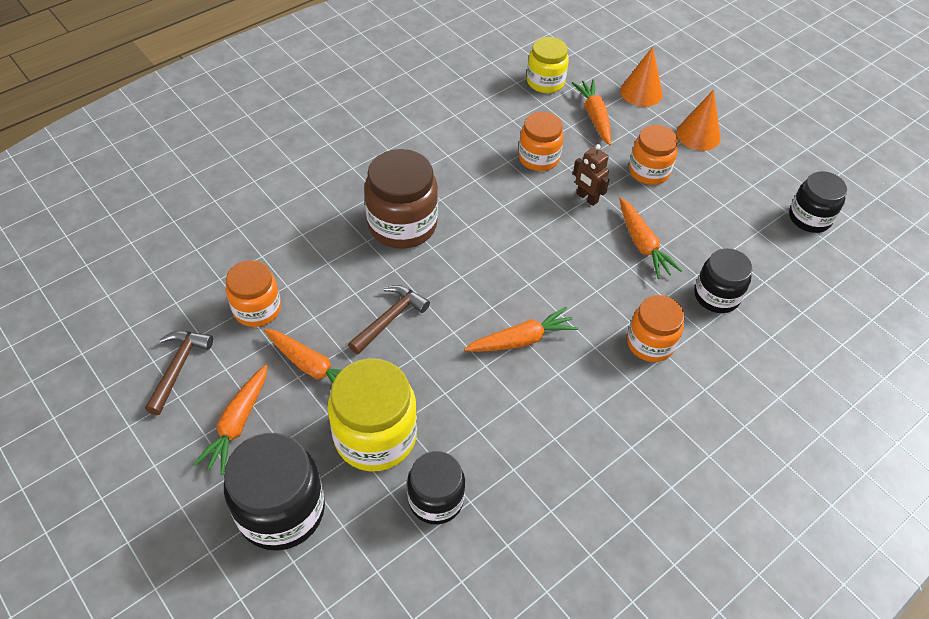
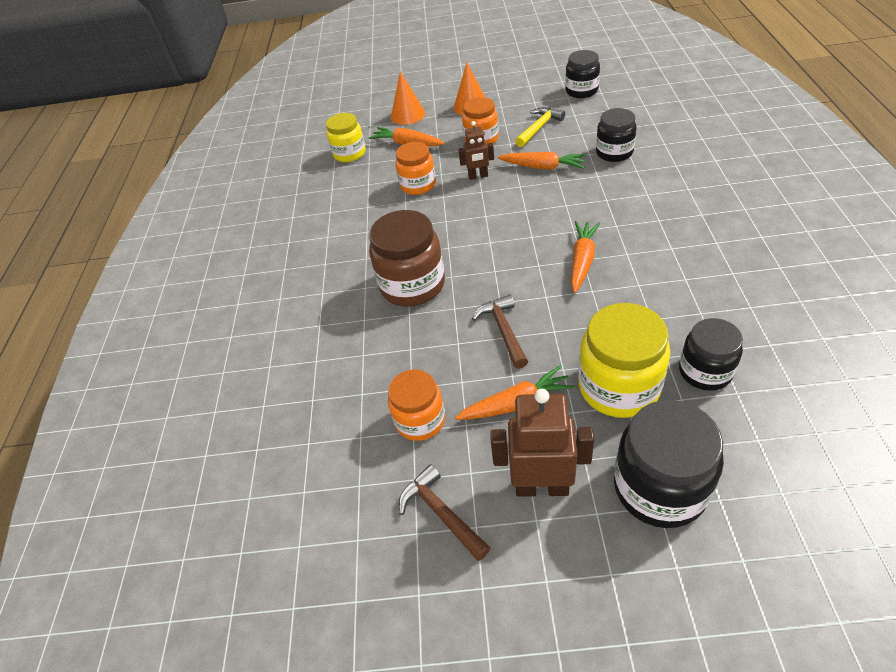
camera: 45 degrees left, 5 degrees down
orange carrot [193,365,267,475] -> brown robot [491,389,594,497]
orange jar [627,295,684,362] -> none
none -> yellow hammer [515,107,565,147]

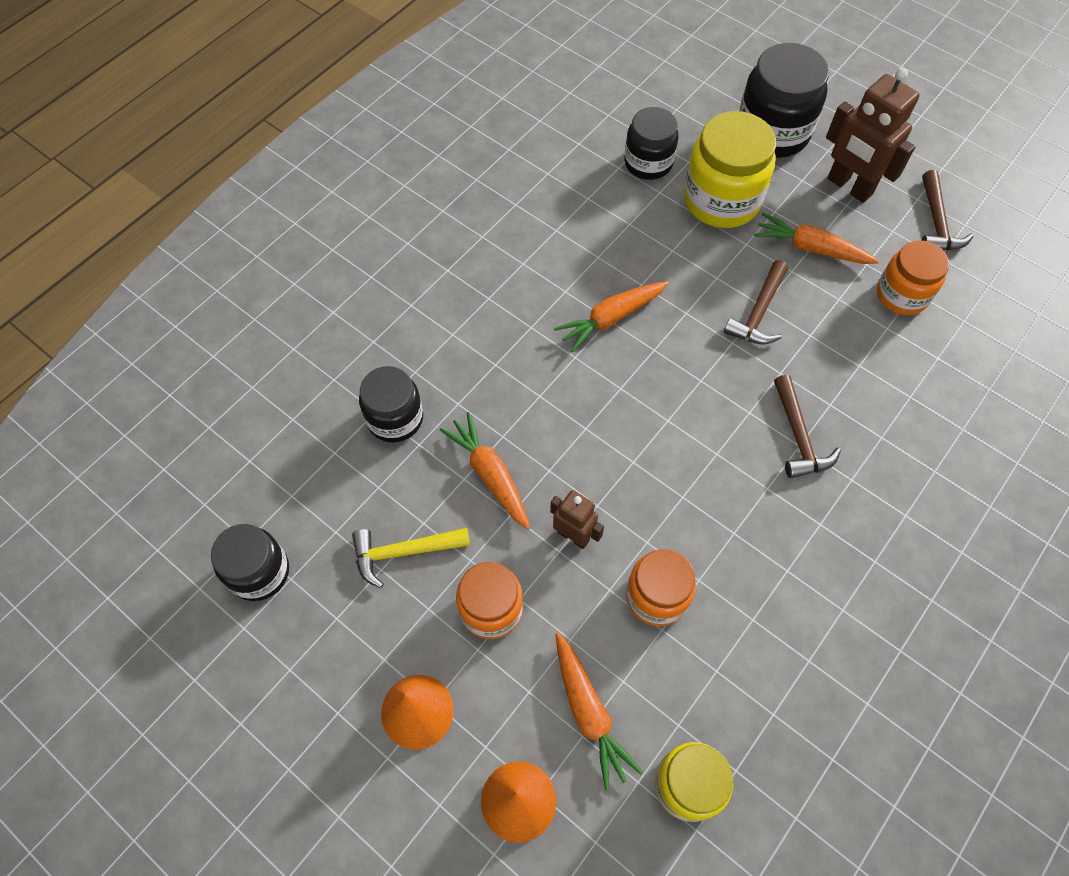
camera: 145 degrees left, 15 degrees up
brown jar [369,210,445,307] -> brown hammer [774,375,841,478]

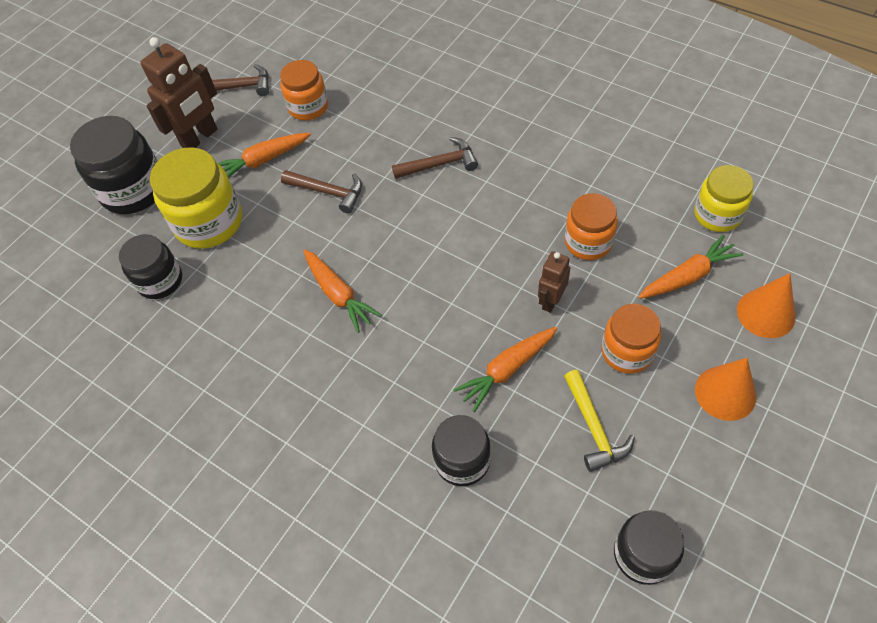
camera: 90 degrees left, 5 degrees down
orange carrot [754,213,879,264] -> orange carrot turned 45 degrees clockwise [218,133,311,178]

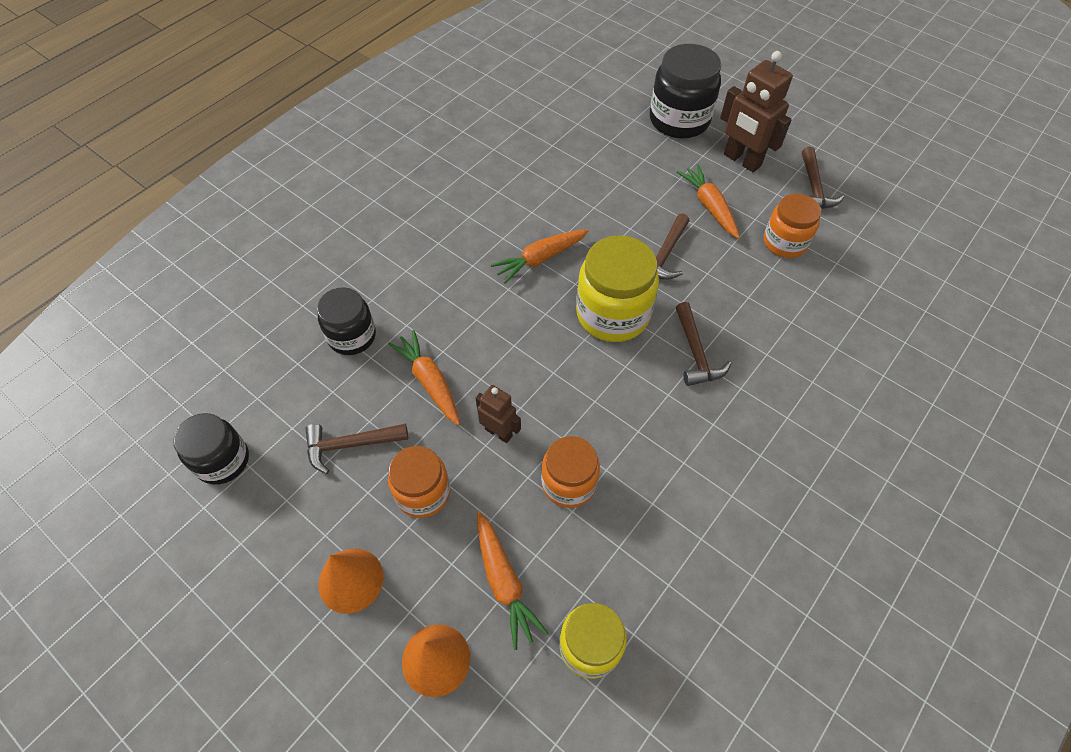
camera: 90 degrees right, 0 degrees up
black jar [119,234,182,299] -> none
yellow jar [150,147,242,249] -> yellow jar moved to [576,235,659,342]
yellow hammer [564,370,635,472] -> brown hammer [305,424,408,474]

